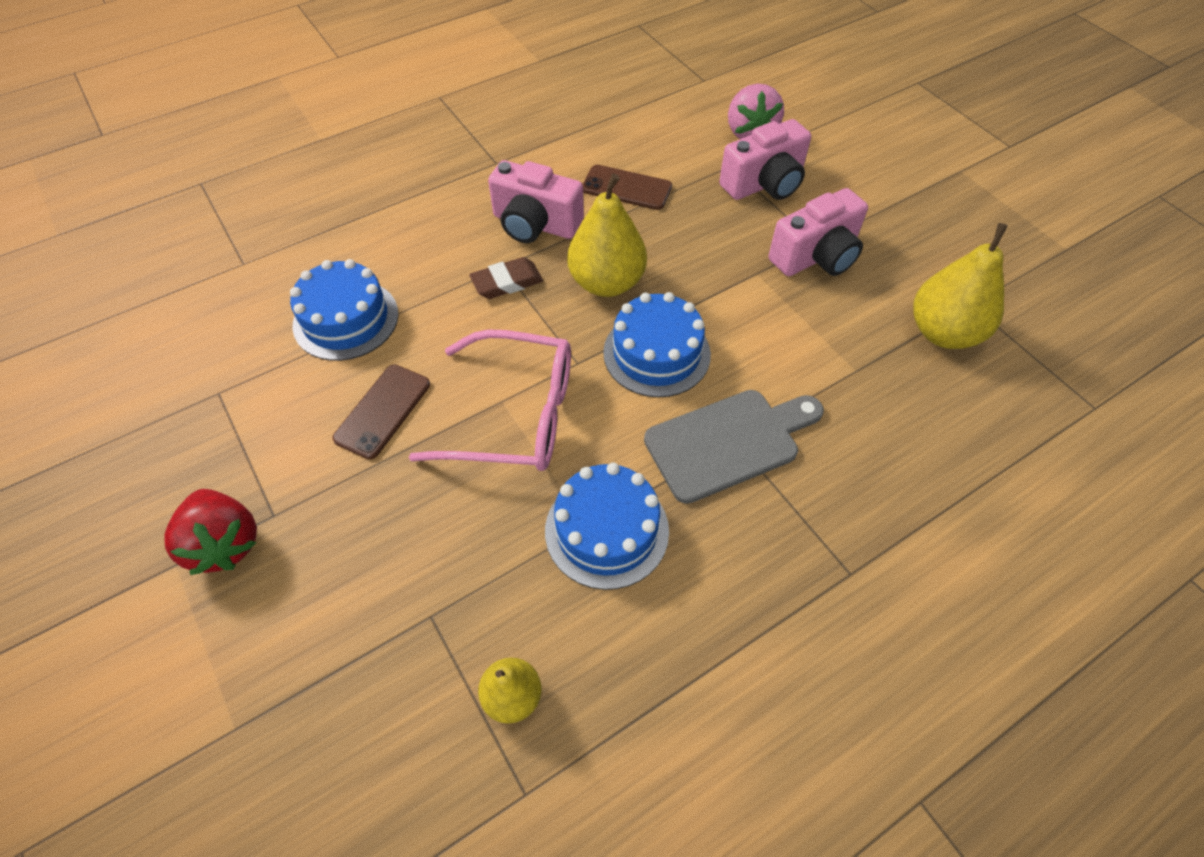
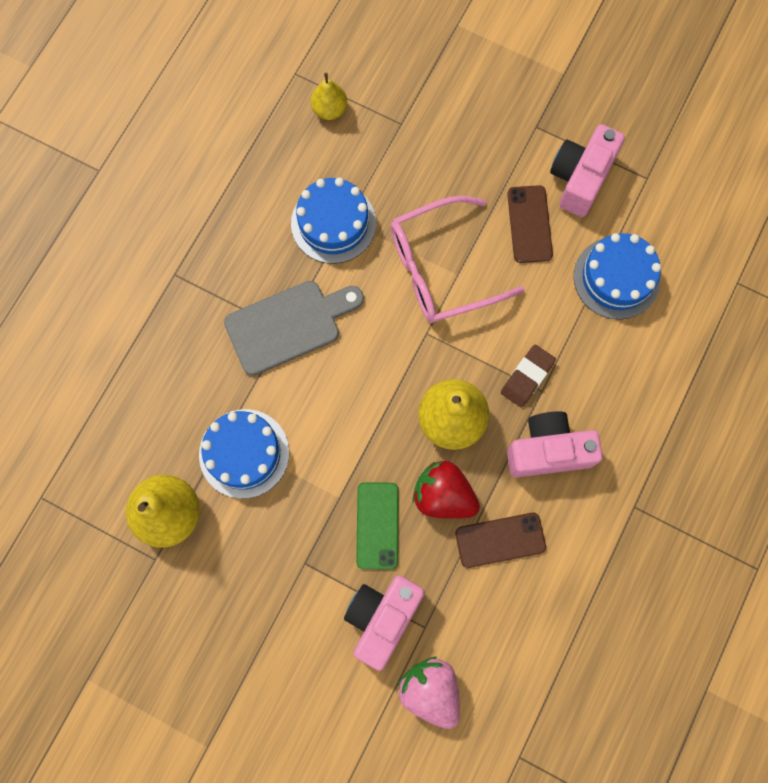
camera: 150 degrees right, 20 degrees up
red strawberry [165,489,257,575] -> red strawberry moved to [412,461,480,519]
blue cake [603,292,711,397] -> blue cake moved to [199,409,289,499]
grey cutting board [644,390,824,504] -> grey cutting board turned 150 degrees counterclockwise [224,281,364,376]
pink camera [768,188,868,276] -> pink camera moved to [550,124,625,217]
none -> green phone [356,482,399,570]

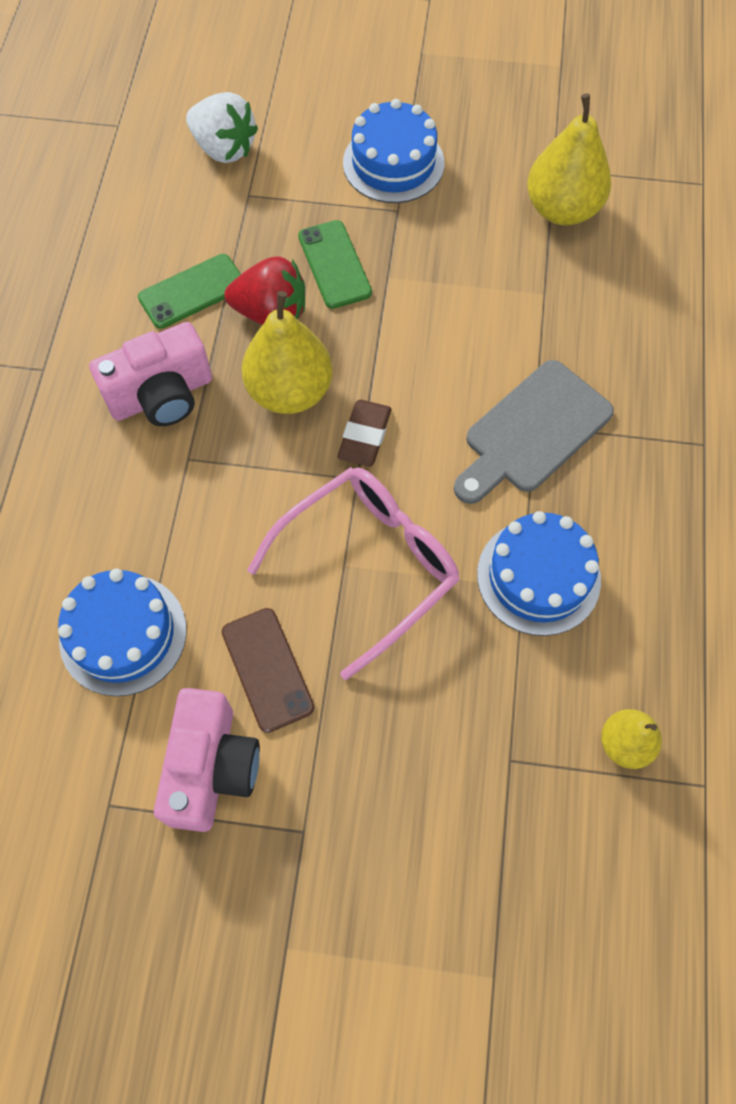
camera: 160 degrees right, 10 degrees down
blue cake [199,409,289,499] -> blue cake moved to [343,99,444,203]
pink camera [344,575,425,671] -> none
pink strawberry [397,657,460,729] -> white strawberry [186,92,258,163]
brown phone [455,513,546,568] -> green phone [138,254,241,329]
brown eraser [501,345,556,407] -> brown eraser moved to [337,400,391,467]

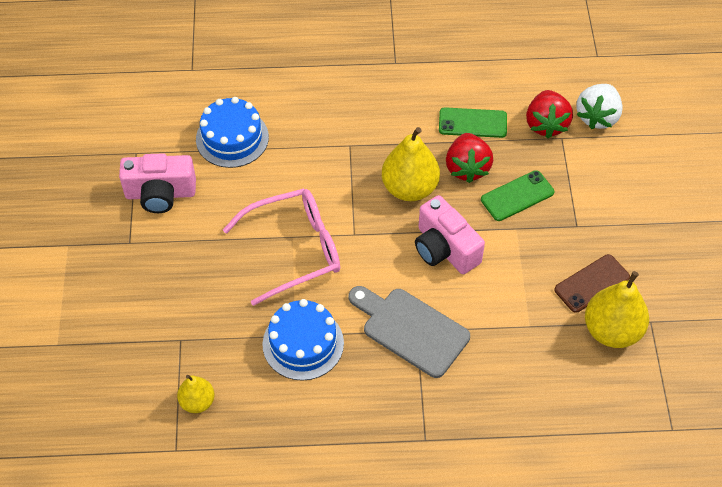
camera: 80 degrees right, 10 degrees down
pink camera [89,322,212,426] -> pink camera moved to [415,195,485,274]
green phone [138,254,241,329] -> green phone turned 45 degrees counterclockwise [439,107,507,138]
brown phone [221,608,315,733] -> brown phone moved to [554,254,630,313]
pink glasses [247,467,460,680] -> pink glasses turned 60 degrees counterclockwise [223,188,340,306]
brown eraser [337,400,391,467] -> none
blue cake [343,99,444,203] -> none
none -> red strawberry [526,90,573,138]

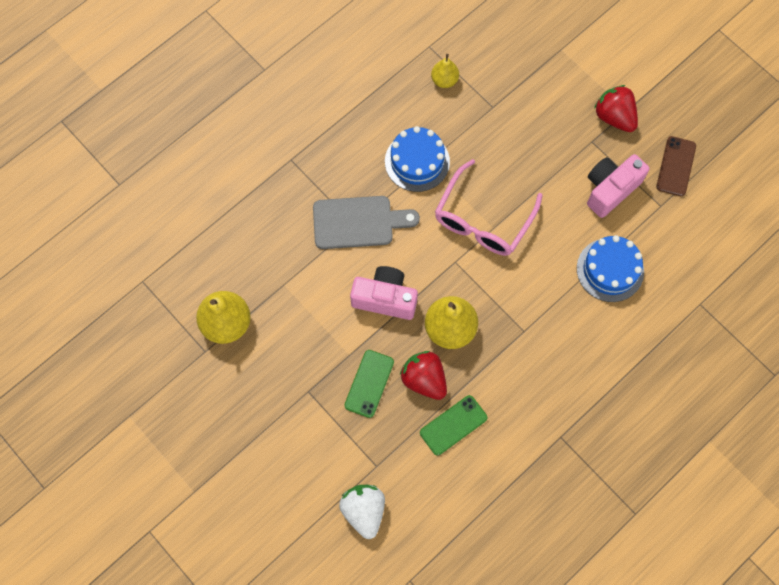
camera: 140 degrees right, 15 degrees up
red strawberry [526,90,573,138] -> red strawberry moved to [594,85,638,132]
brown phone [554,254,630,313] -> brown phone moved to [656,136,696,196]

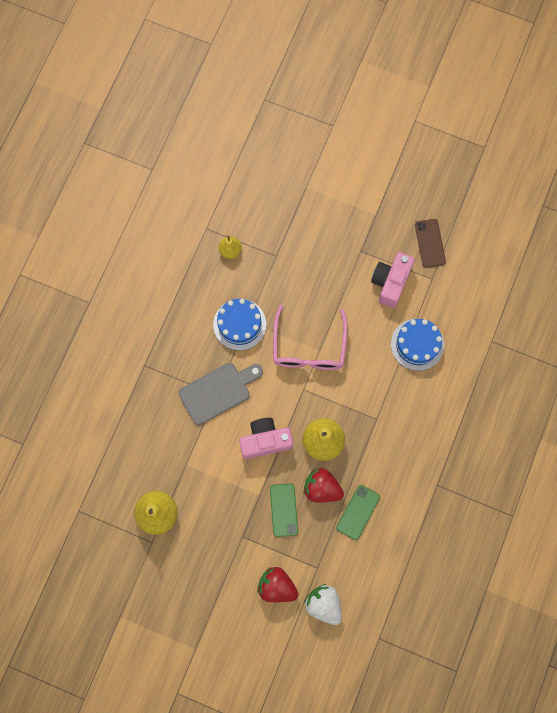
camera: 25 degrees left, 5 degrees up
red strawberry [594,85,638,132] -> red strawberry moved to [257,567,298,602]

